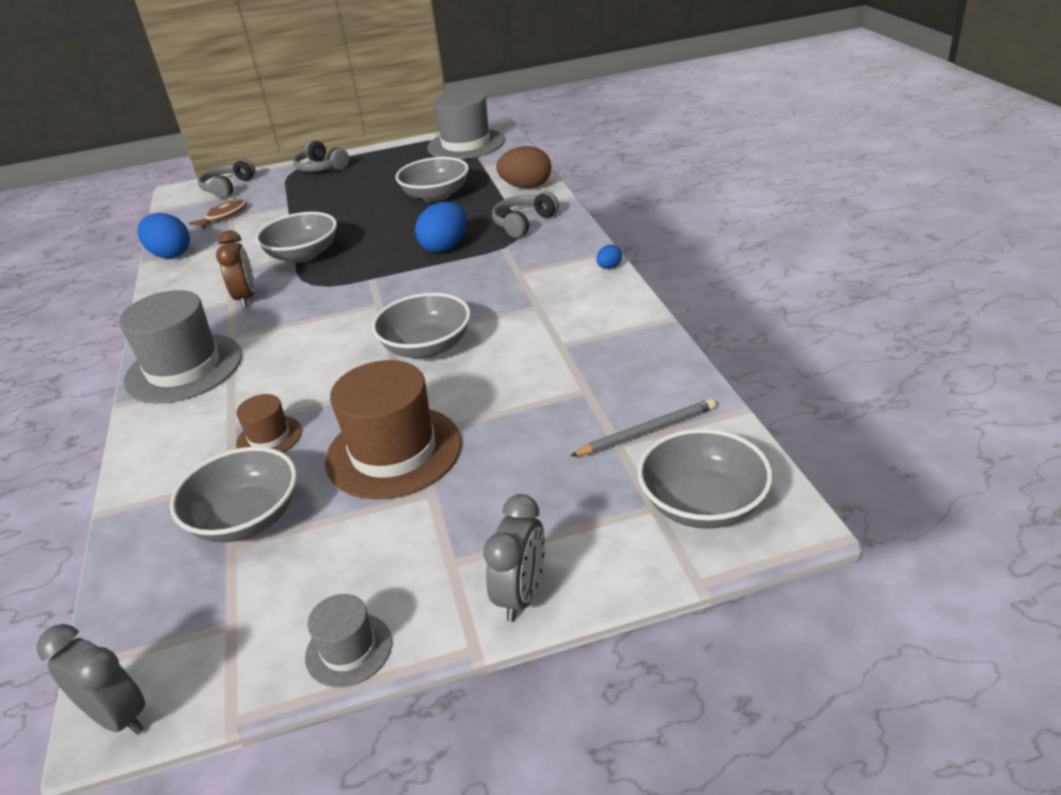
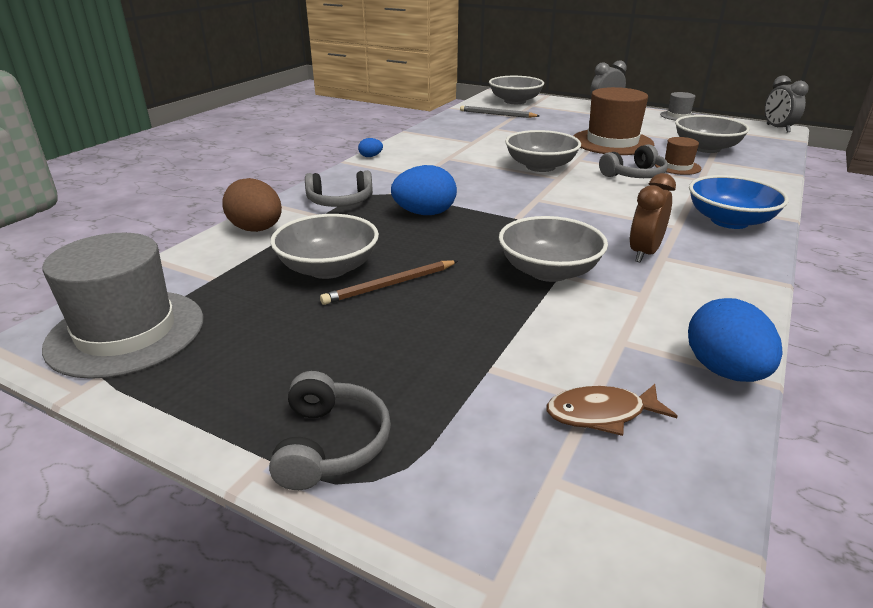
camera: 140 degrees left, 5 degrees down
grey hat [119,290,242,403] -> blue bowl [689,175,789,229]
grey headphones [198,158,256,198] -> grey headphones moved to [599,144,668,178]
none -> brown pencil [320,260,458,305]

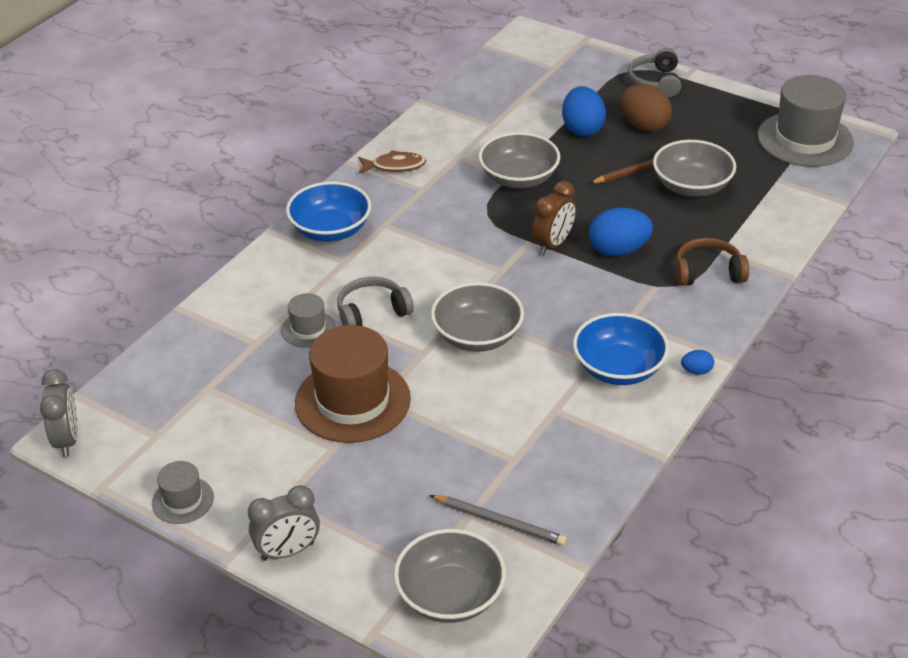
camera: 175 degrees left, 10 degrees up
brown egg [222,178,282,232] -> brown egg moved to [620,85,672,132]
grey headphones [305,170,373,207] -> brown headphones [676,238,749,286]
brown fish [546,384,678,436] -> brown fish moved to [358,150,426,174]
brown clock [630,173,676,263] -> brown clock moved to [532,181,576,255]
brown hat [655,137,701,175] -> grey hat [281,293,336,348]
grey bowl [675,115,750,153] -> none
blue egg [688,298,782,382] -> blue egg moved to [562,86,606,136]
none -> blue bowl [573,313,669,385]

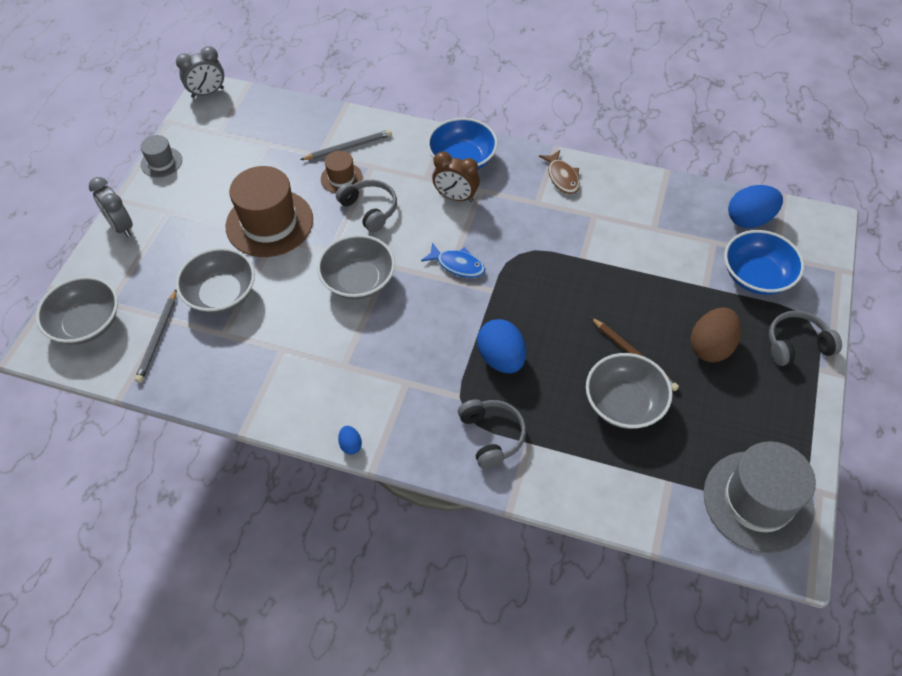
camera: 75 degrees right, 15 degrees up
grey hat [281,293,336,348] -> brown hat [321,151,363,194]
grey bowl [479,132,560,188] -> grey bowl moved to [176,248,255,314]
brown clock [532,181,576,255] -> brown clock moved to [432,151,480,202]
blue egg [562,86,606,136] -> blue egg moved to [728,185,783,229]
blue bowl [573,313,669,385] -> blue bowl moved to [724,230,804,295]
brown headphones [676,238,749,286] -> grey headphones [458,399,526,469]
none -> grey pencil [300,130,392,160]
none -> blue fish [421,242,485,278]

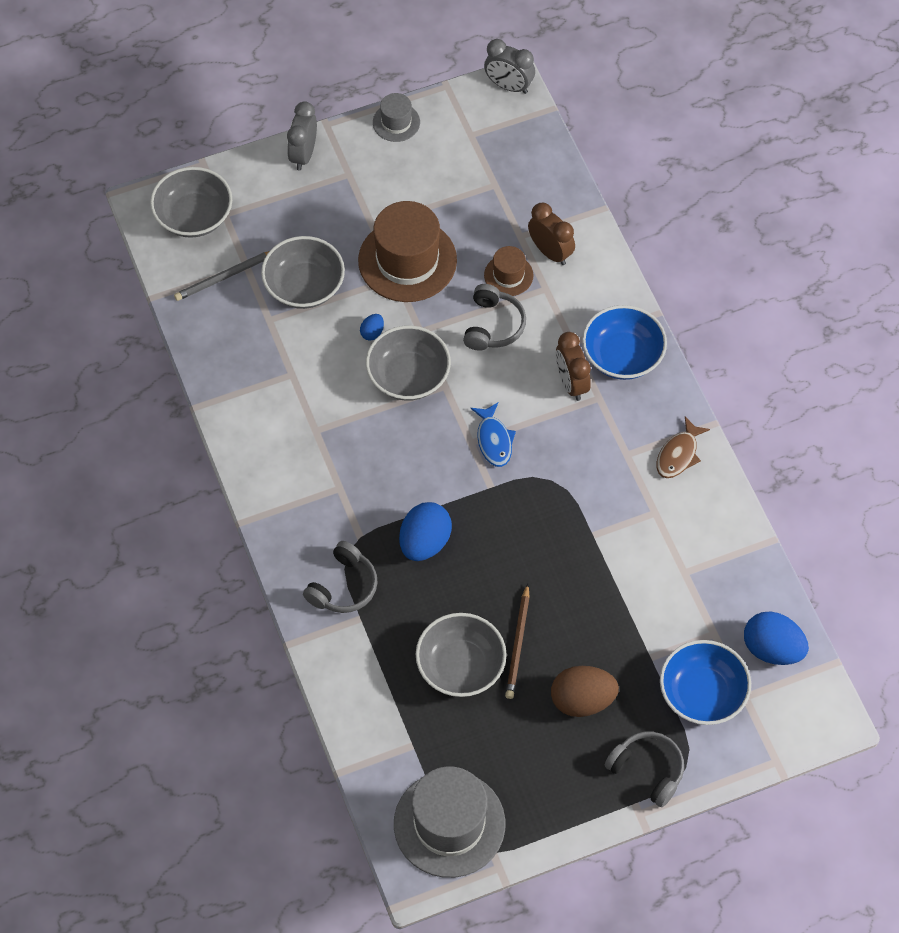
camera: 50 degrees right, 5 degrees up
grey pencil [300,130,392,160] -> brown clock [528,203,575,265]
blue egg [338,426,362,455] -> blue egg moved to [360,314,384,341]

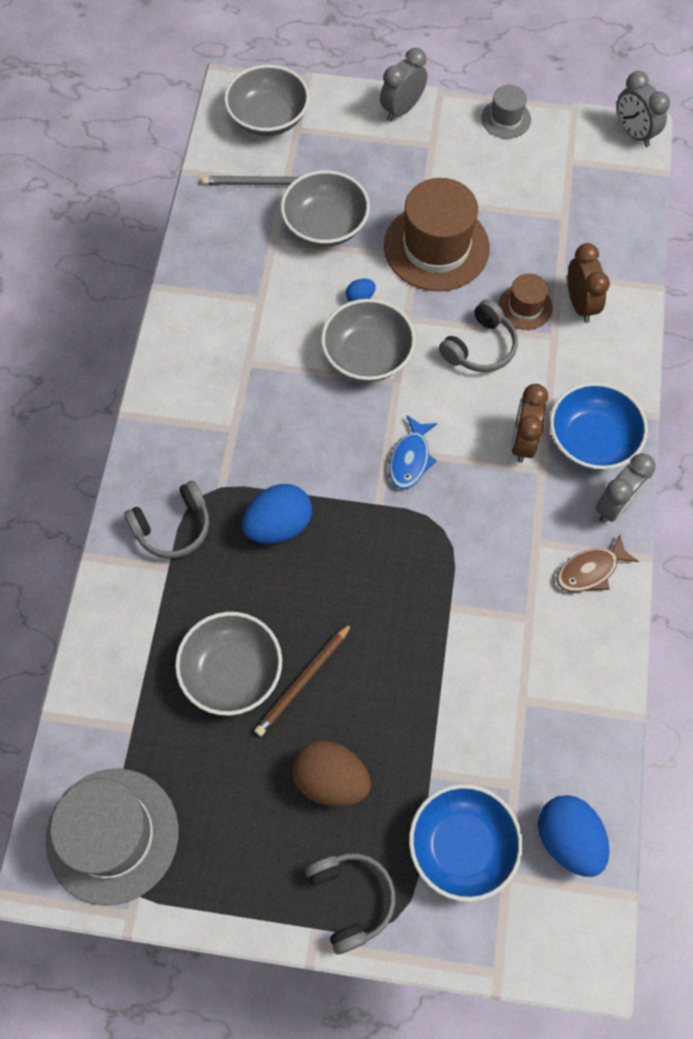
camera: 30 degrees right, 5 degrees up
none -> grey clock [595,453,656,523]

